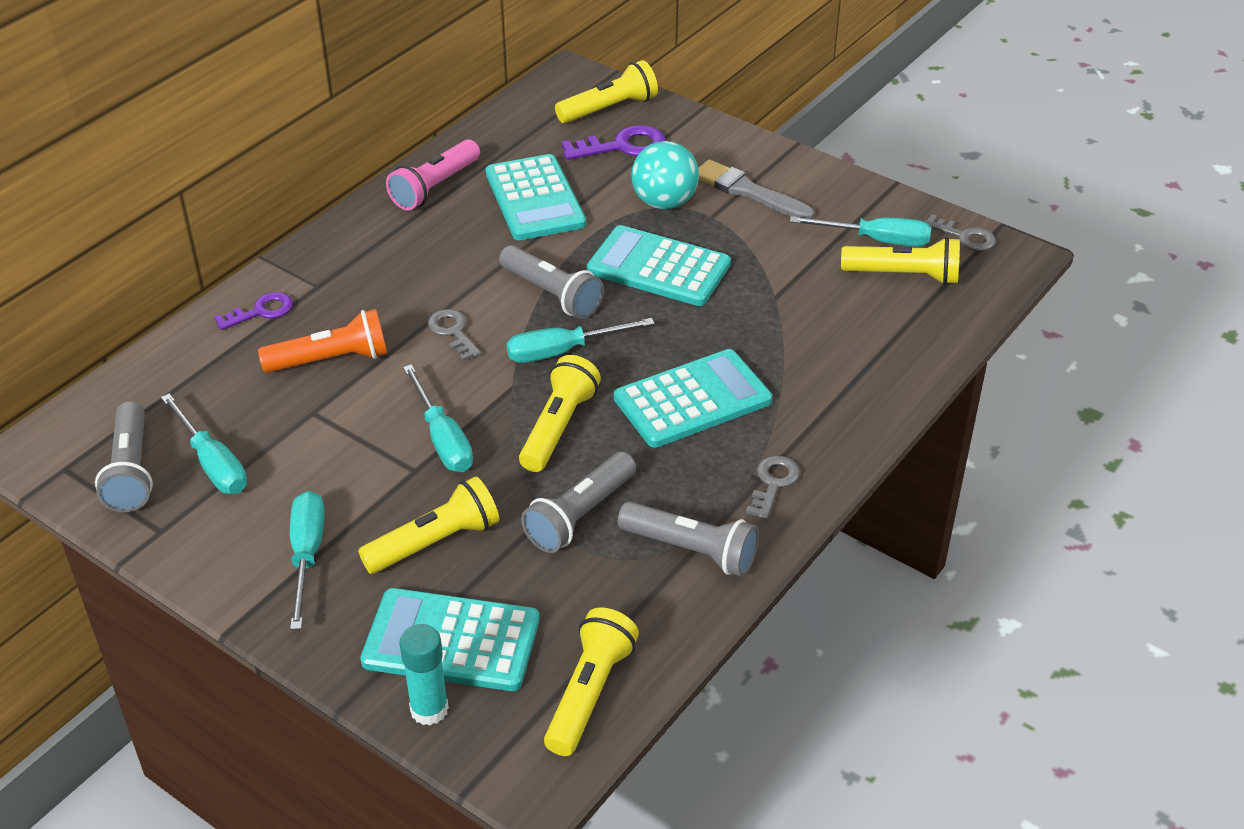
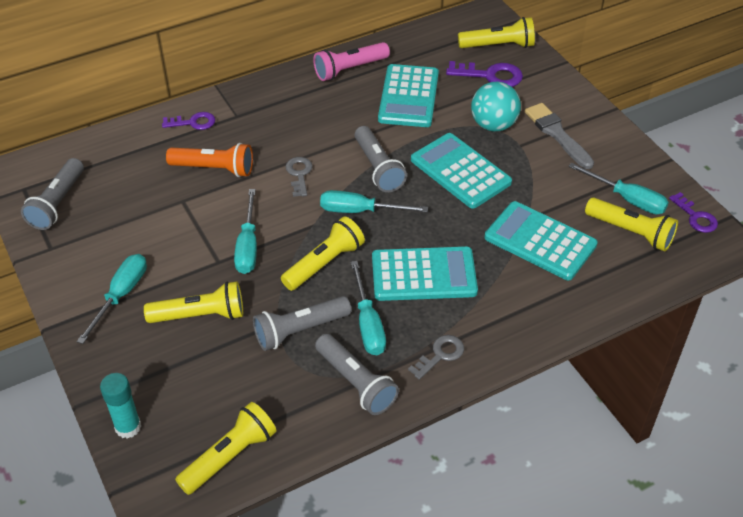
camera: 25 degrees right, 5 degrees up
turquoise screwdriver [161,393,247,494] -> turquoise screwdriver moved to [351,261,386,355]
turquoise calculator [360,588,539,691] -> turquoise calculator moved to [484,201,598,280]
grey key [924,214,996,251] -> purple key [669,192,718,233]

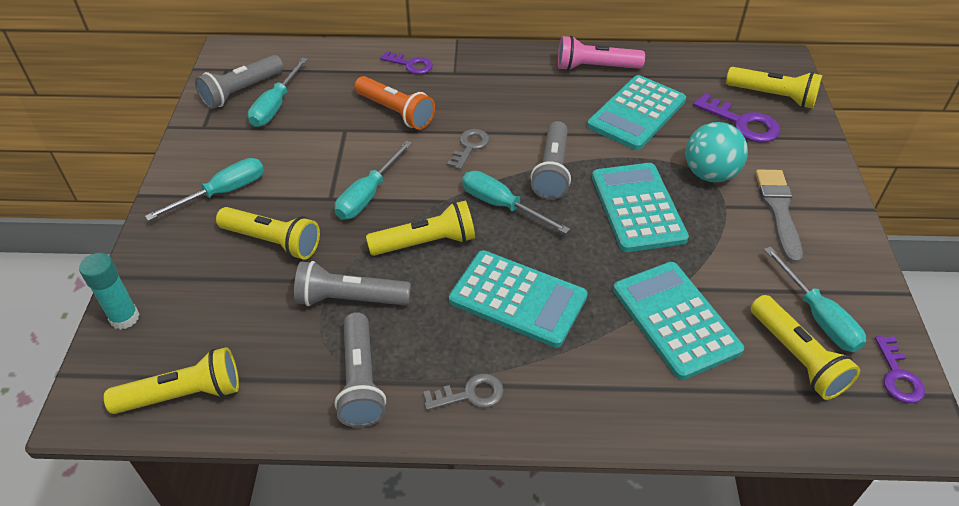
camera: 30 degrees right, 0 degrees up
turquoise screwdriver [351,261,386,355] -> turquoise screwdriver moved to [248,58,308,127]

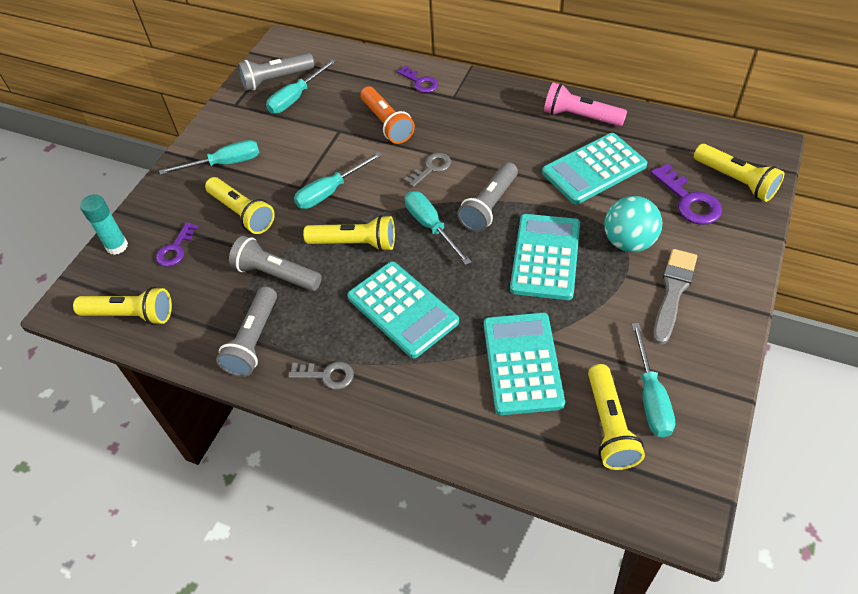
camera: 25 degrees right, 5 degrees up
purple key [875,336,925,403] -> purple key moved to [156,222,199,267]

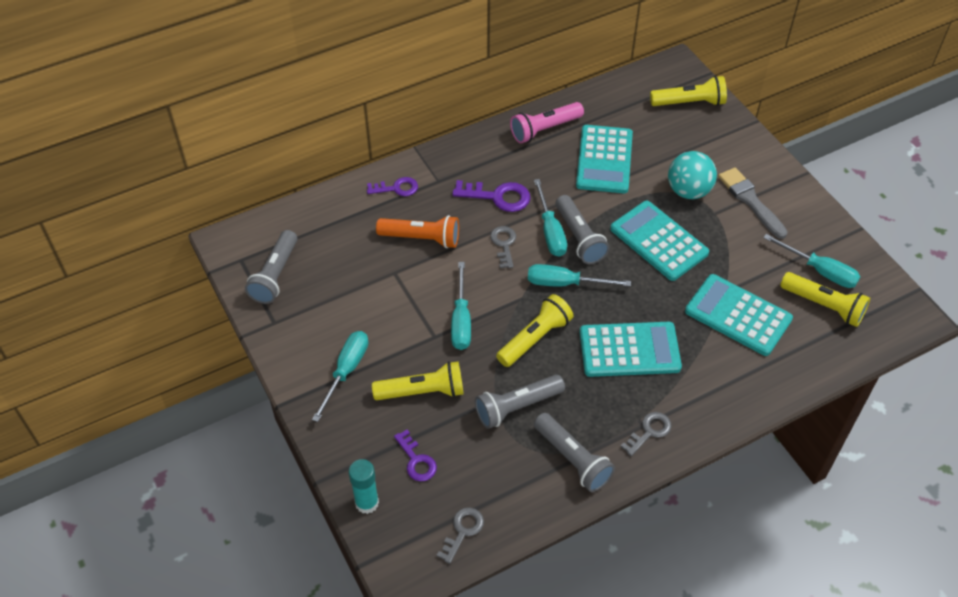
camera: 55 degrees left, 0 degrees up
yellow flashlight [73,287,172,325] -> grey key [436,507,484,564]
turquoise screwdriver [266,59,336,114] -> turquoise screwdriver moved to [534,179,567,257]
purple key [651,164,722,225] -> purple key moved to [452,180,531,212]

